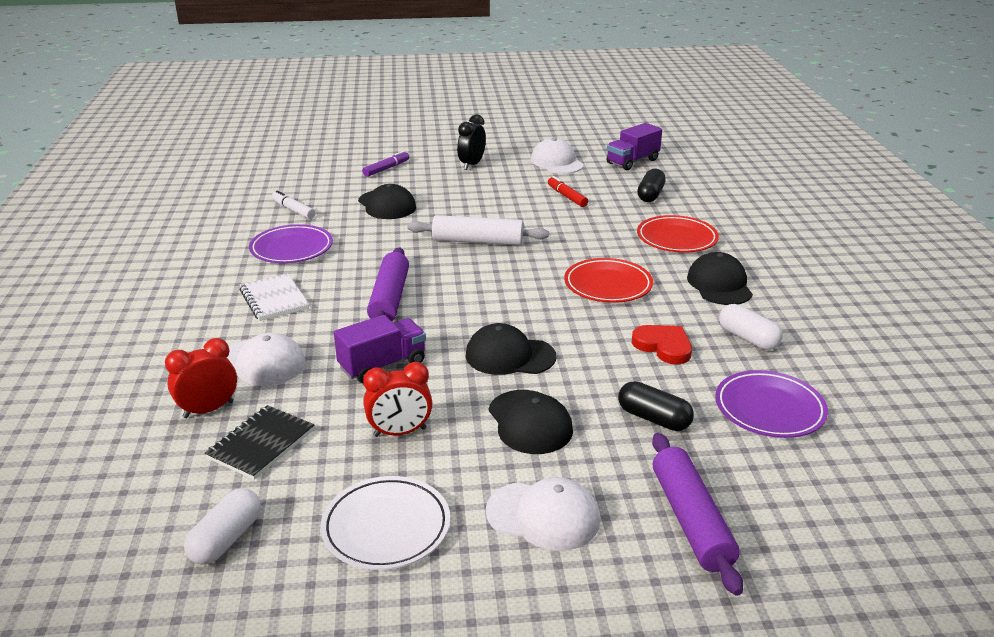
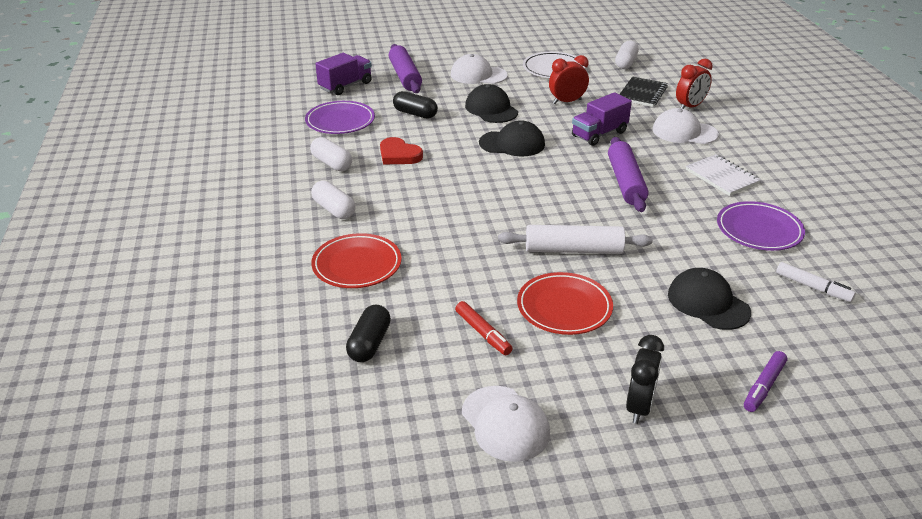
camera: 175 degrees right, 5 degrees up
red plate [564,258,653,303] -> red plate moved to [517,272,613,335]
purple truck [607,123,662,170] -> purple truck moved to [315,53,372,95]
black cap [687,252,753,305] -> white capsule [311,181,356,219]

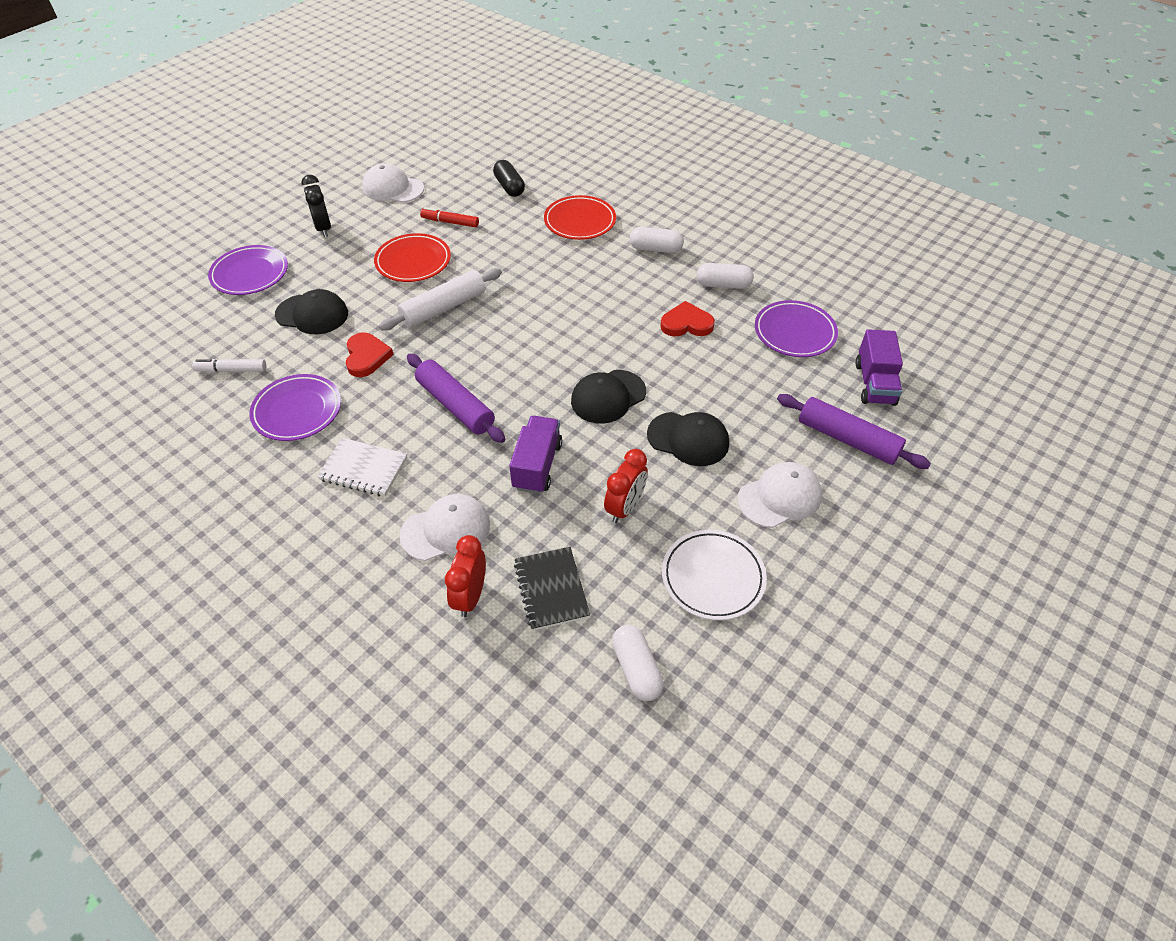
camera: 140 degrees right, 15 degrees up
black capsule [393,91,438,119] -> none
purple marker [744,351,787,412] -> purple plate [208,245,288,295]
none -> red heart [346,332,394,377]

